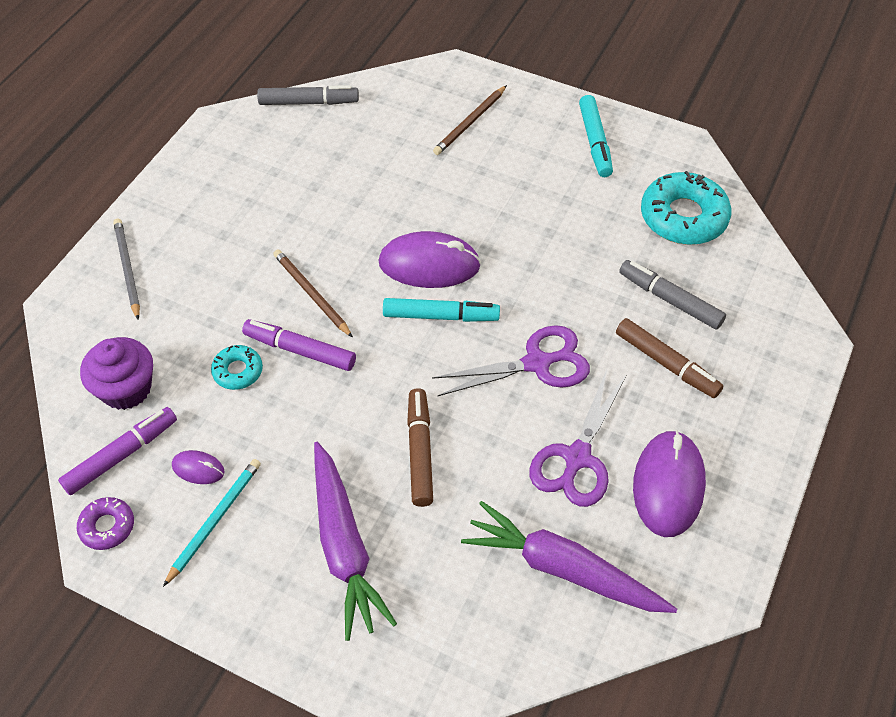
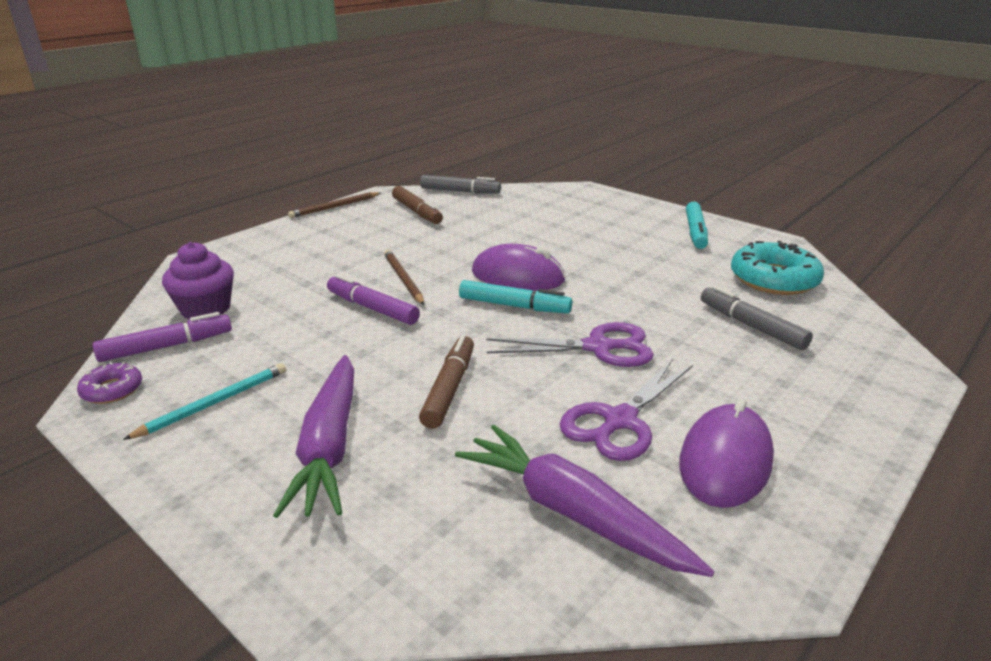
camera: 15 degrees right, 25 degrees down
grey pencil [113,218,140,320] -> none
purple mouse [172,450,225,484] -> none
turquoise donut [211,345,263,390] -> none
brown pencil [433,85,507,155] -> brown pencil moved to [288,192,381,218]
brown marker [616,318,723,398] -> brown marker moved to [392,186,443,224]

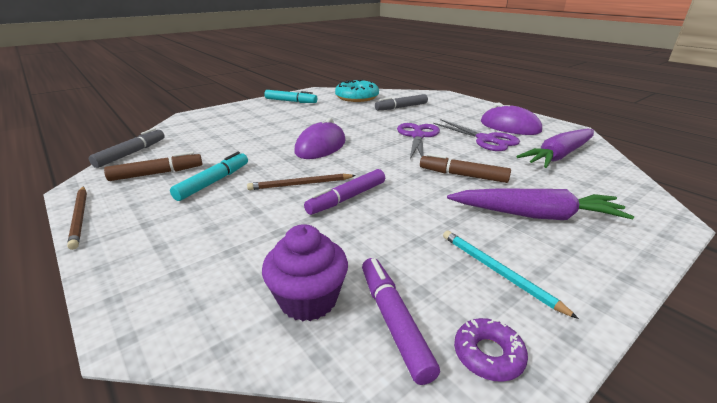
camera: 80 degrees left, 0 degrees up
turquoise marker [459,280,572,314] -> turquoise marker moved to [170,152,248,201]

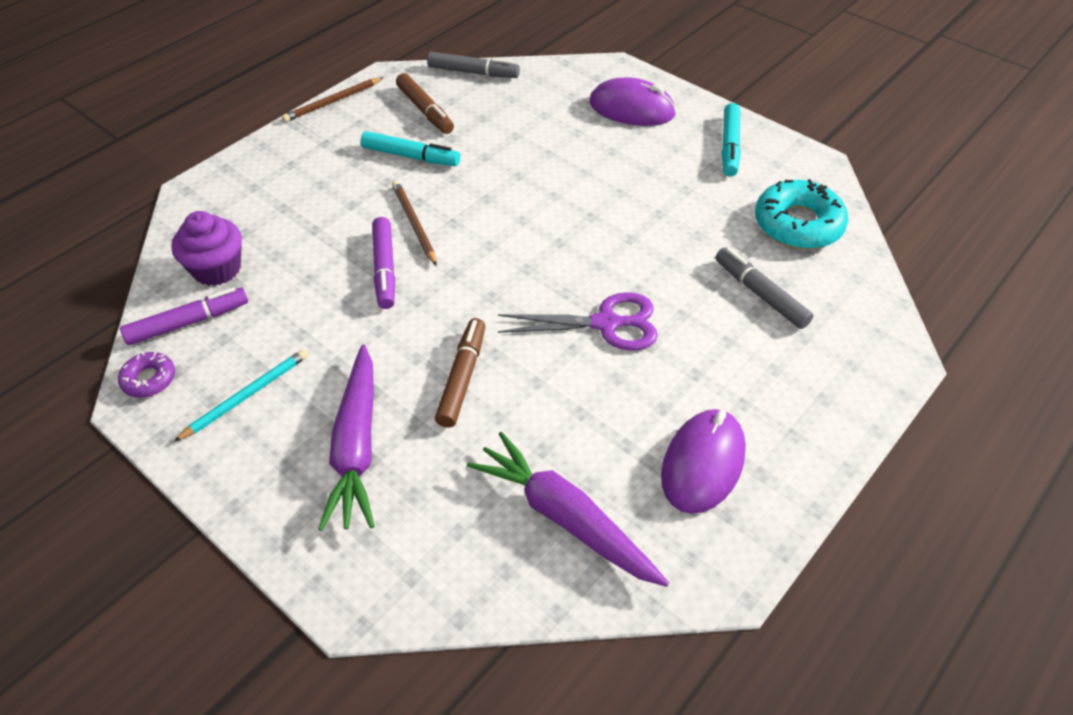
camera: 80 degrees right, 20 degrees up
purple mouse [294,118,346,159] -> purple mouse moved to [589,77,677,126]
purple marker [304,169,385,215] -> purple marker turned 135 degrees counterclockwise [372,217,395,309]
purple scissors [433,120,520,151] -> none

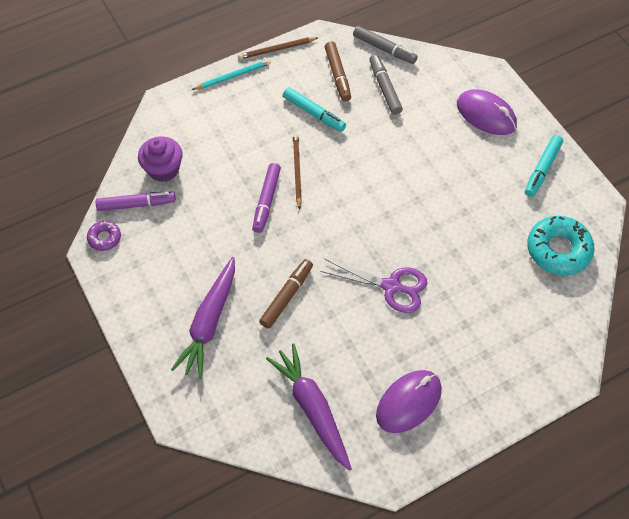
camera: 20 degrees right, 10 degrees up
turquoise pencil [174,349,308,442] -> turquoise pencil moved to [192,59,271,90]
grey marker [715,247,814,329] -> grey marker moved to [369,55,403,115]

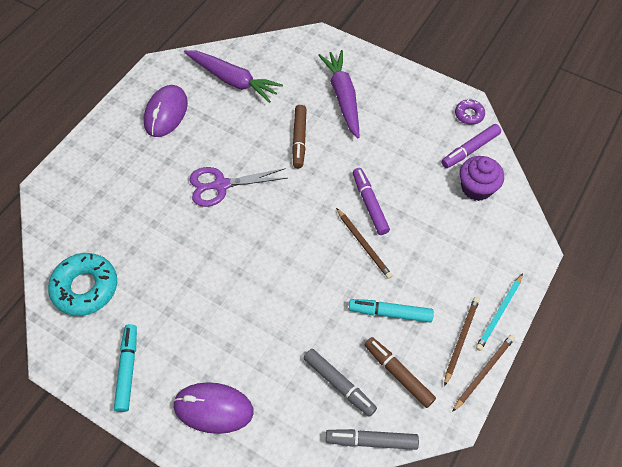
camera: 150 degrees right, 0 degrees up
none -> brown pencil [444,297,479,386]

